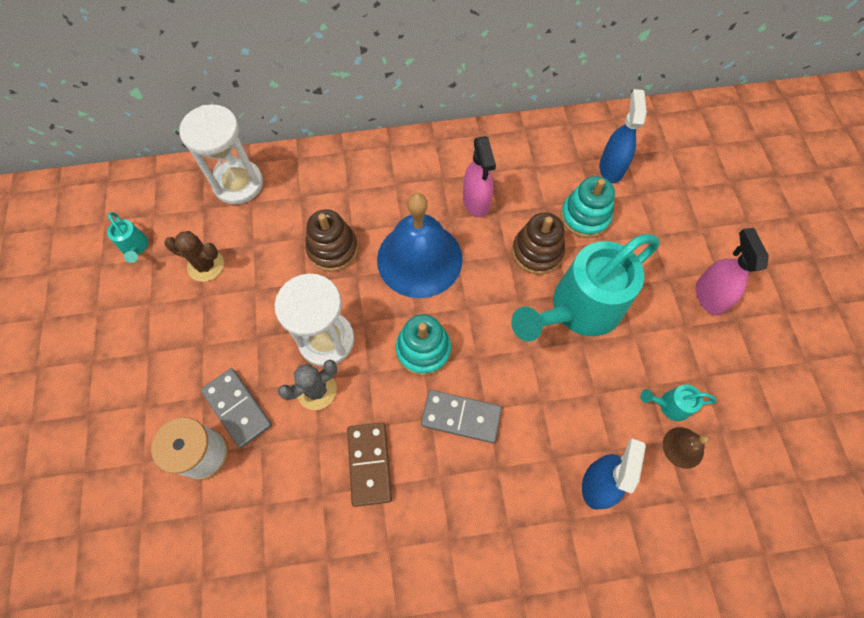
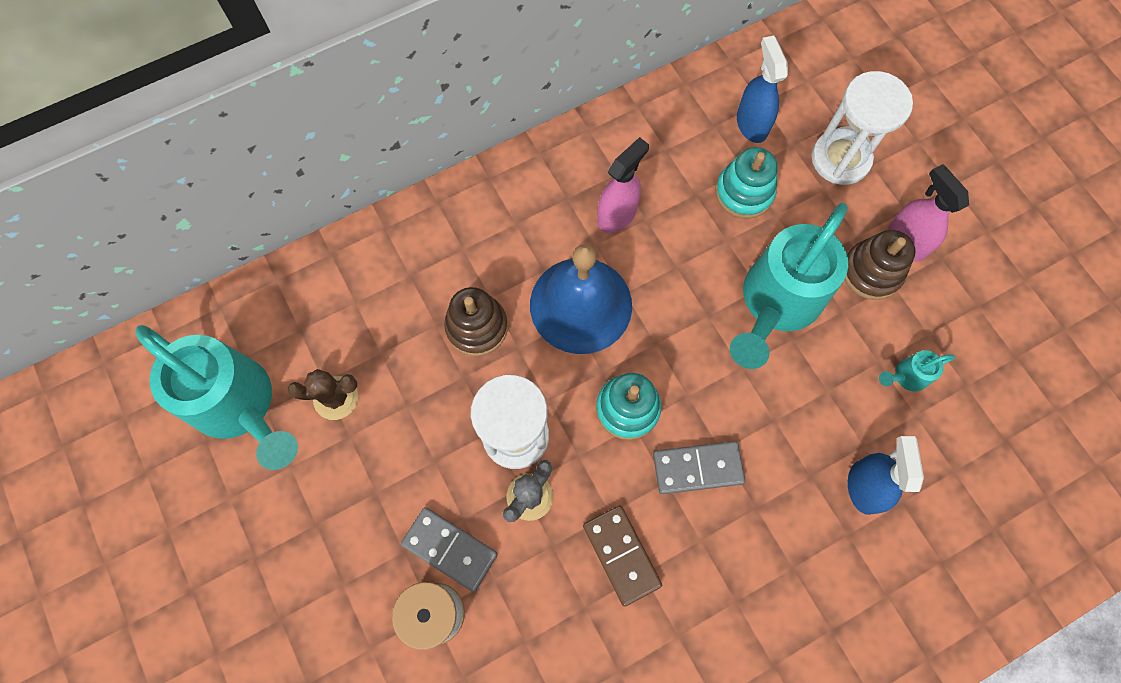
camera: 20 degrees left, 5 degrees up
turquoise watering can [107,212,148,263] -> turquoise watering can [136,325,298,470], size x2.46
white hourglass [179,105,263,205] -> white hourglass moved to [812,71,913,185]
pink spray bottle [463,136,496,218] -> pink spray bottle turned 105 degrees counterclockwise [597,137,649,233]
brown stacking toy [512,213,565,274] -> brown stacking toy moved to [844,230,916,300]
brown bell [663,427,709,469] -> none

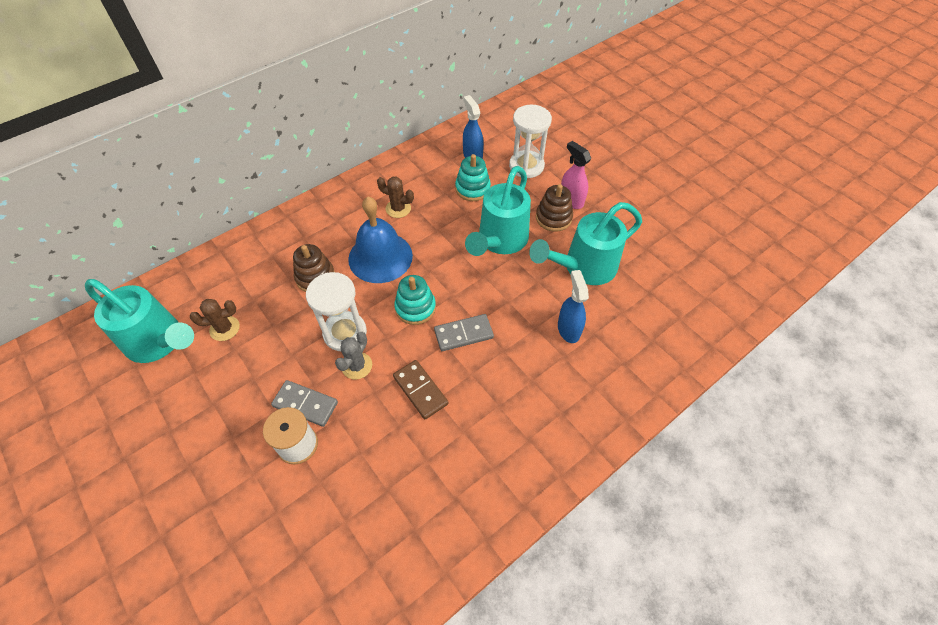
camera: 10 degrees left, 15 degrees down
pink spray bottle [597,137,649,233] -> brown cactus [377,177,414,218]
turquoise watering can [879,350,955,392] -> turquoise watering can [529,202,642,285], size x2.46

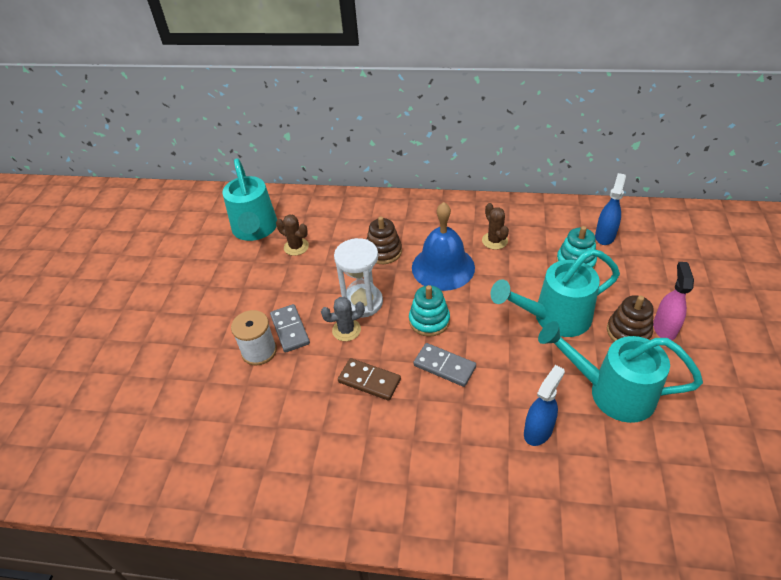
camera: 50 degrees right, 10 degrees down
brown domino [393,360,448,419] -> brown domino turned 75 degrees counterclockwise [338,358,401,401]
white hourglass [509,105,552,178] -> none

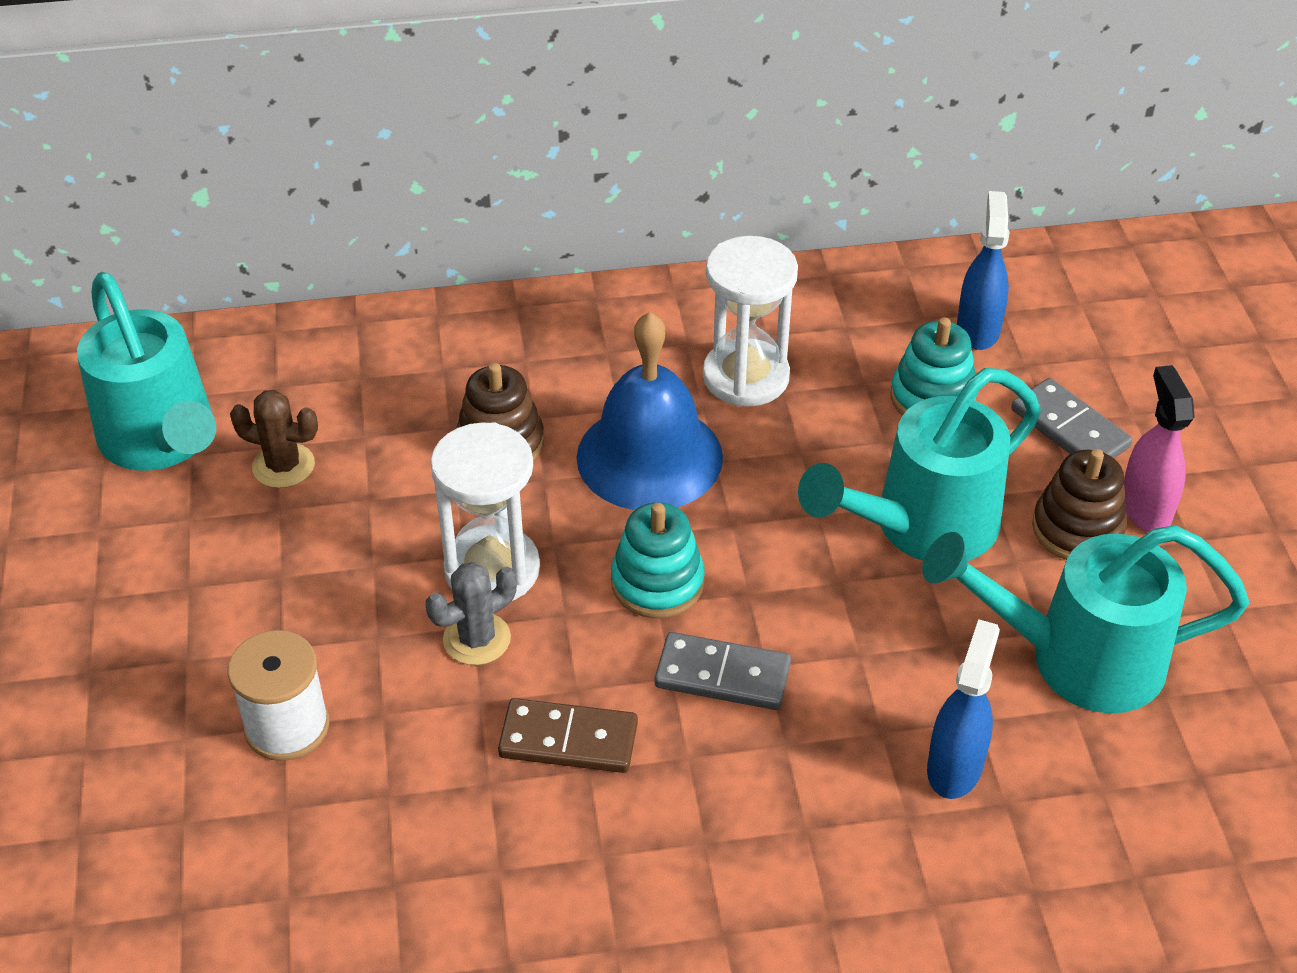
camera: 20 degrees left, 0 degrees up
grey domino [270,304,310,353] -> grey domino moved to [1011,378,1132,458]
brown cactus [482,203,509,250] -> white hourglass [703,236,798,407]

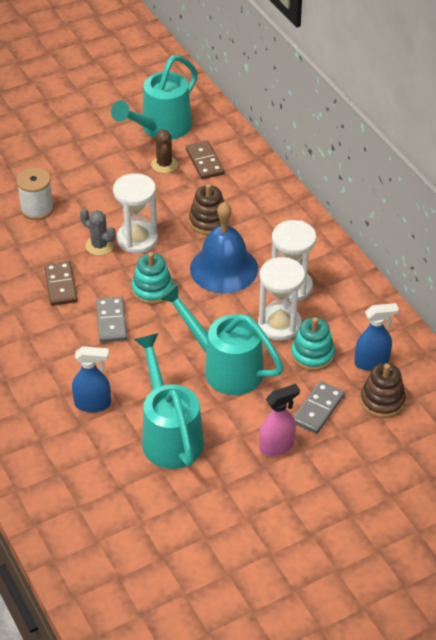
camera: 70 degrees right, 0 degrees up
brown stacking toy [1032,449,1127,560] -> brown stacking toy moved to [360,363,406,418]
none -> brown domino [186,141,224,179]
none -> white hourglass [258,257,305,341]

